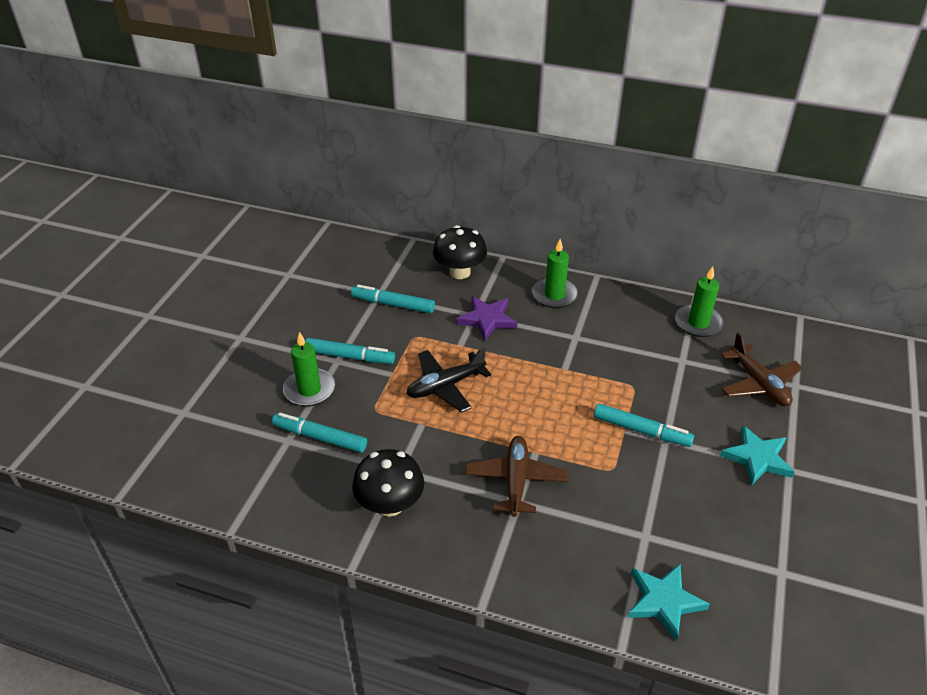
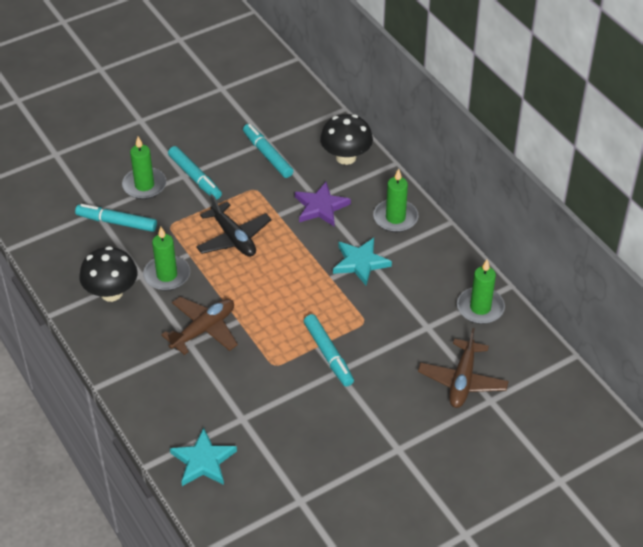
camera: 40 degrees right, 5 degrees up
turquoise marker [272,413,367,453] -> turquoise marker turned 45 degrees counterclockwise [75,204,157,232]
black plane [407,347,491,413] -> black plane turned 135 degrees counterclockwise [196,194,272,257]
turquoise star [720,425,795,486] -> turquoise star moved to [333,238,392,285]
none -> green candle [143,227,190,291]

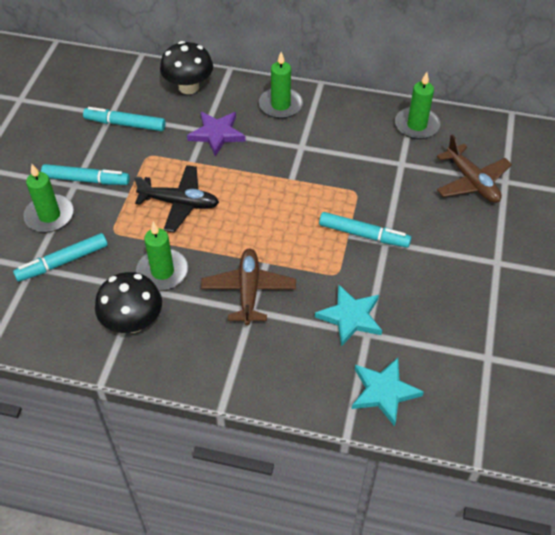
camera: 45 degrees left, 5 degrees up
turquoise star [333,238,392,285] -> turquoise star moved to [315,284,382,347]

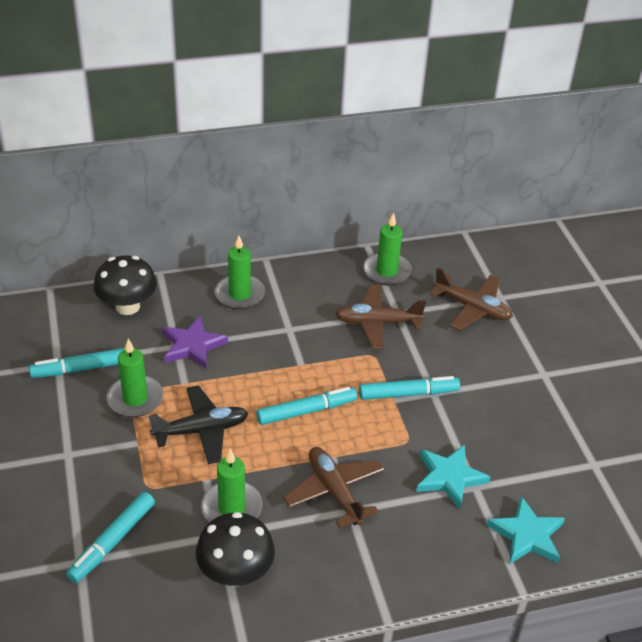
camera: 30 degrees left, 10 degrees down
green candle [24,164,74,232] -> green candle moved to [107,338,163,417]
turquoise marker [41,164,130,185] -> turquoise marker moved to [256,387,357,425]
none -> brown plane [335,285,426,349]

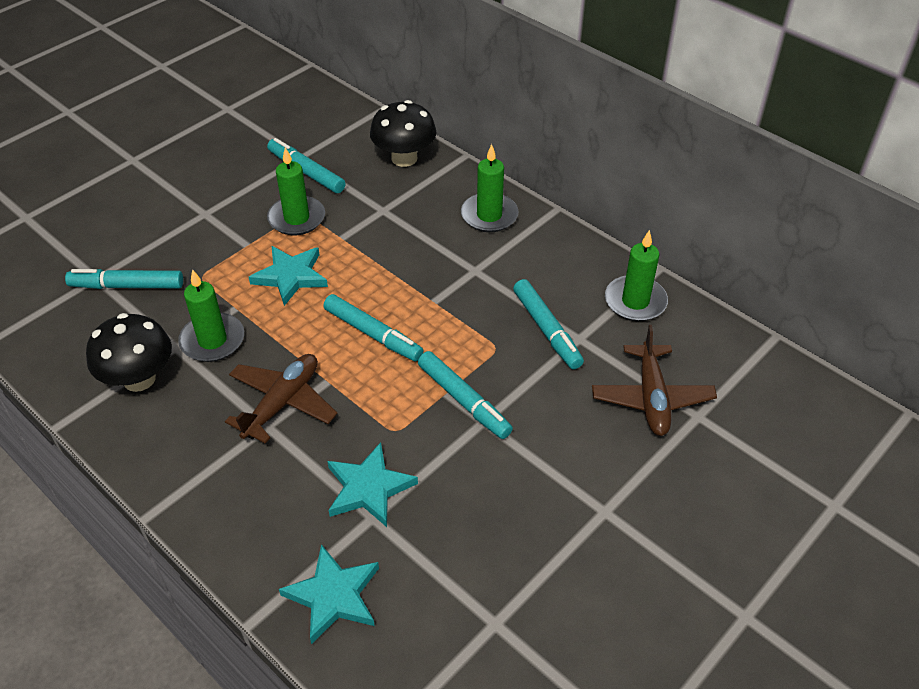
camera: 60 degrees right, 5 degrees up
black plane [149,385,248,464] -> turquoise star [249,246,328,306]
purple star [162,316,228,368] -> none
brown plane [335,285,426,349] -> turquoise marker [513,279,584,369]

